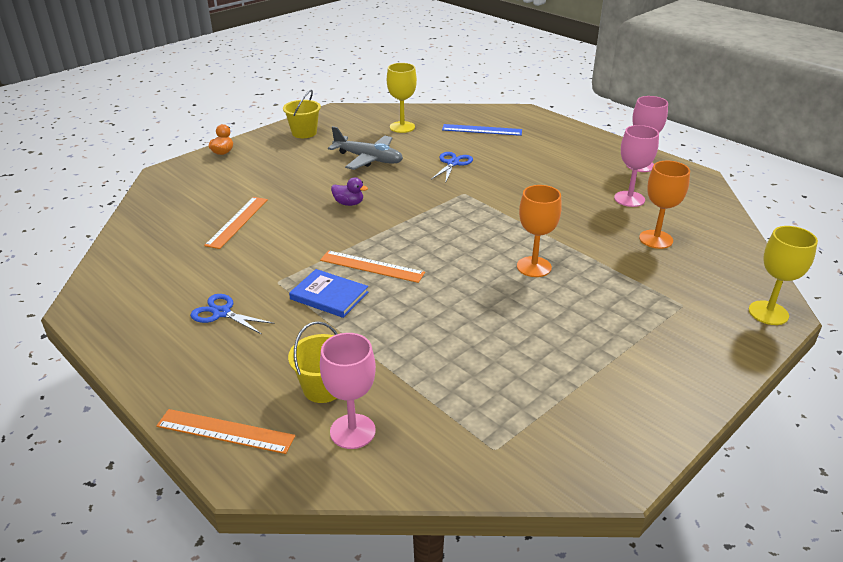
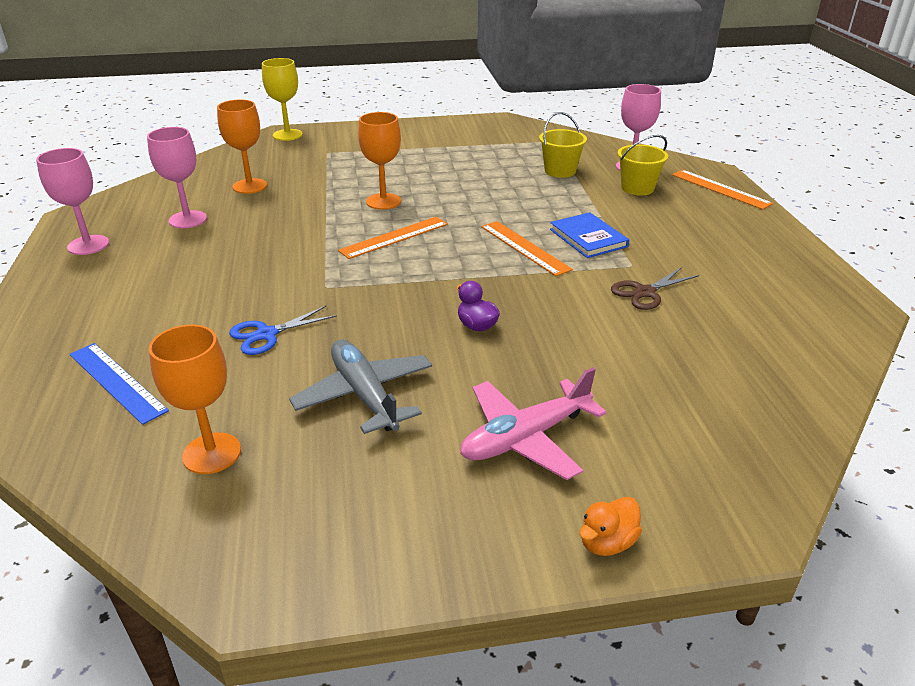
camera: 145 degrees left, 0 degrees up
blue scissors [190,294,275,335] -> none
orange ruler [204,197,268,249] -> orange ruler moved to [338,217,448,259]
yellow bucket [283,90,321,138] -> yellow bucket moved to [539,112,587,178]
yellow goblet [387,63,417,133] -> orange goblet [149,325,241,474]
none -> pink plane [460,367,607,480]
none -> brown scissors [611,267,699,310]

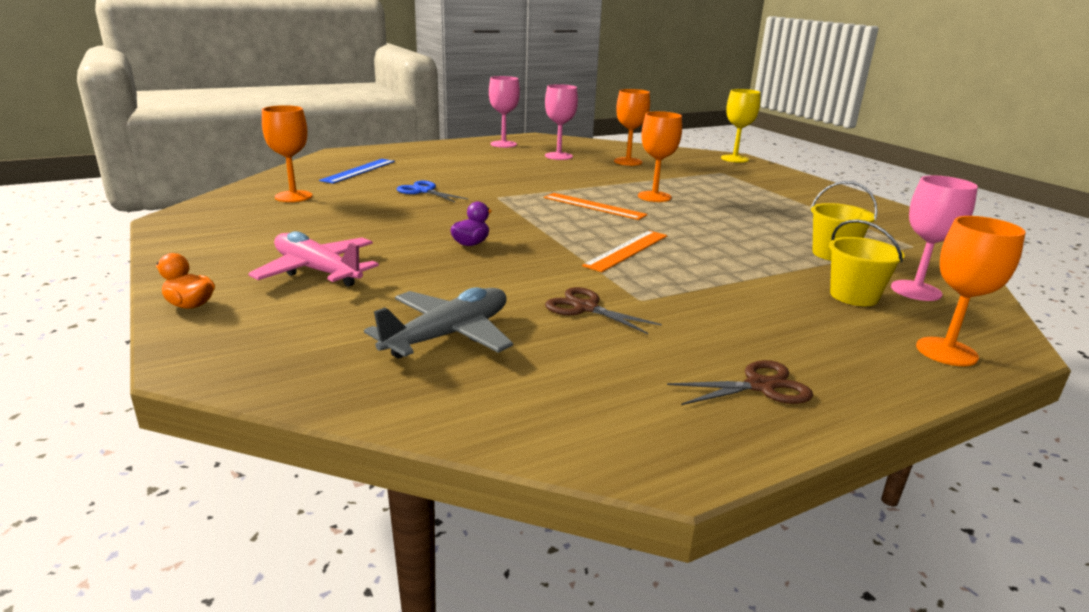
camera: 70 degrees right, 10 degrees down
grey plane [289,339,432,434] -> grey plane moved to [364,287,513,358]
blue book [550,212,629,258] -> none
orange ruler [672,170,773,210] -> orange goblet [916,216,1026,366]
none -> brown scissors [667,360,813,405]

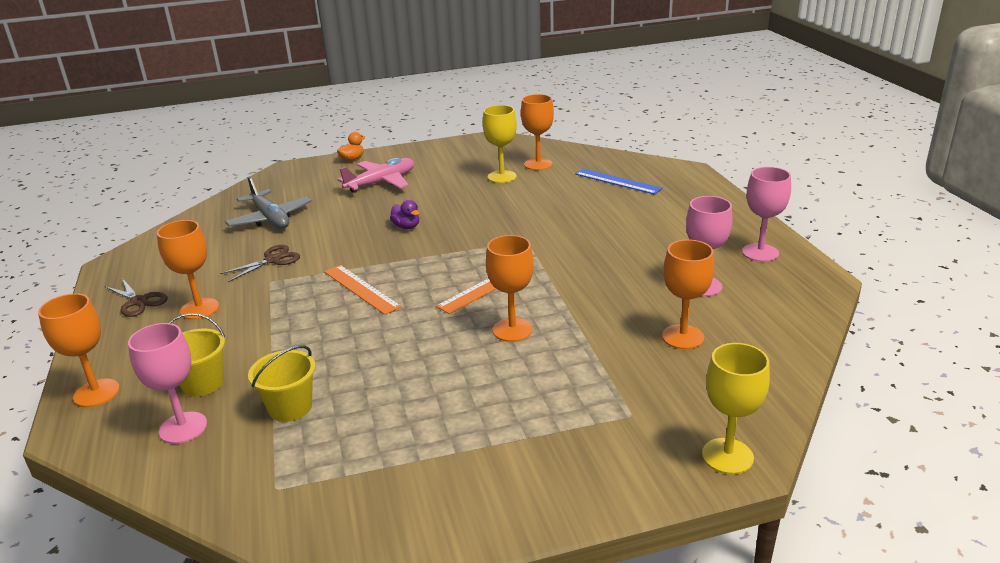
camera: 105 degrees right, 5 degrees up
blue scissors [396,181,469,202] -> none
brown scissors [667,360,813,405] -> brown scissors turned 45 degrees counterclockwise [104,278,168,317]
none -> orange goblet [157,220,219,320]
none -> yellow goblet [483,105,517,183]

